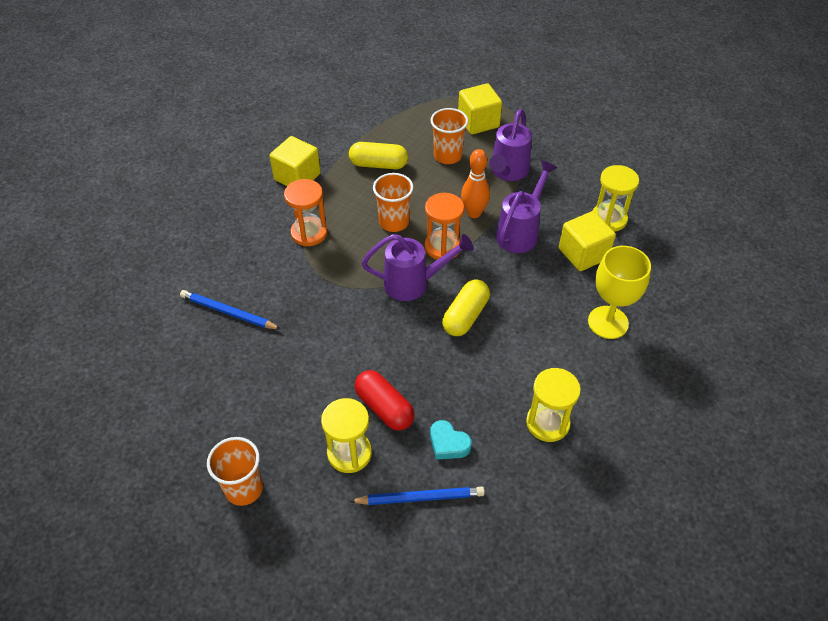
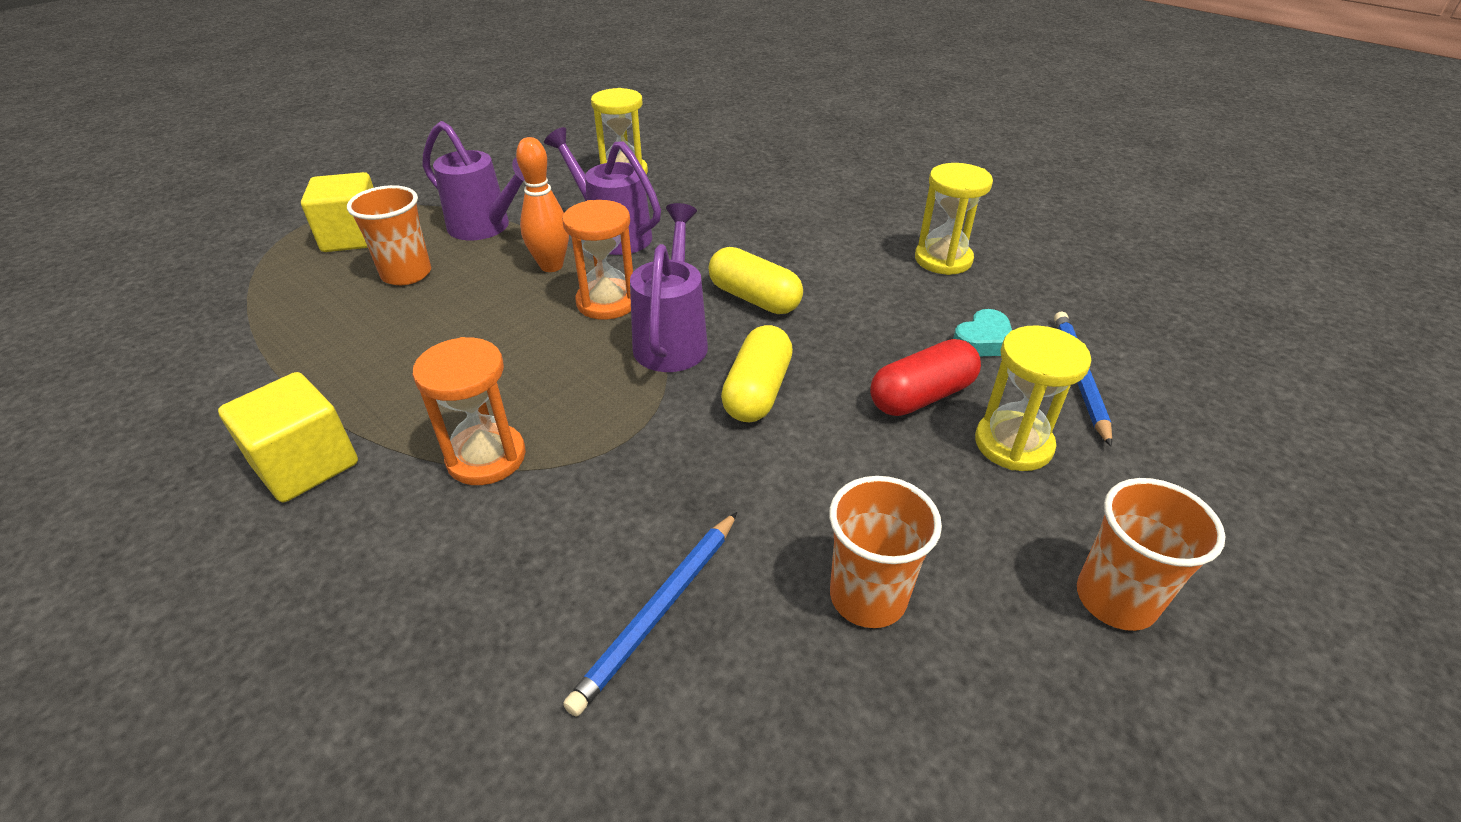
camera: 80 degrees left, 10 degrees down
yellow capsule [349,142,408,169] -> yellow capsule moved to [721,325,793,422]
orange cup [373,173,413,232] -> orange cup moved to [829,476,942,628]
yellow cube [559,211,616,271] -> none
yellow goblet [588,246,651,339] -> none

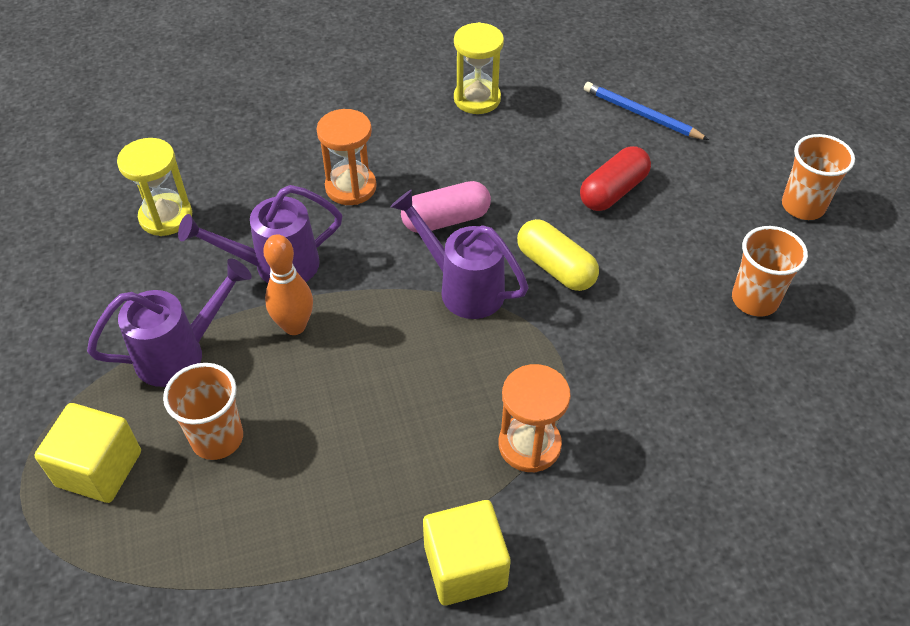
camera: 60 degrees left, 10 degrees up
orange hourglass [562,200,633,320] -> orange hourglass moved to [317,109,377,205]
blue pencil [563,512,737,717] -> none
yellow capsule [709,247,803,314] -> pink capsule [401,181,491,233]
red capsule [870,339,981,416] -> red capsule turned 45 degrees clockwise [580,146,651,211]
turquoise heart [953,309,1012,356] -> none
yellow hourglass [975,325,1091,471] -> none

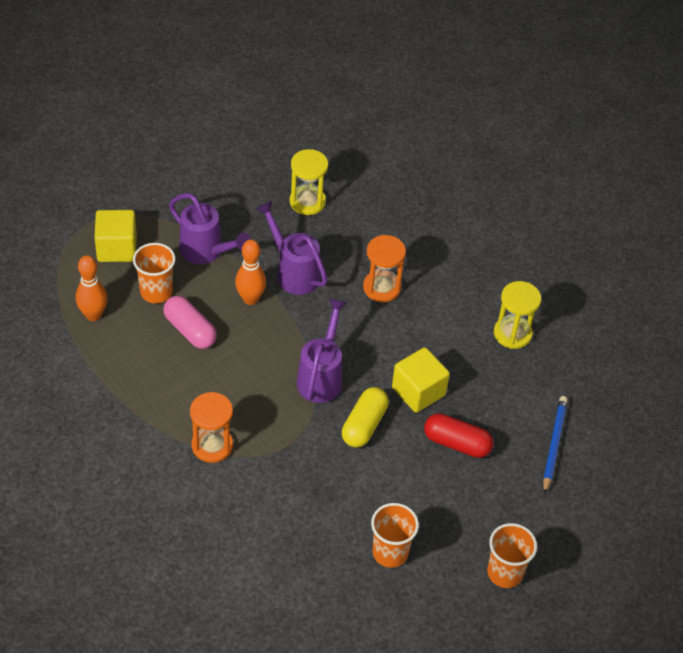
camera: 65 degrees right, 0 degrees up
pink capsule [401,181,491,233] -> pink capsule moved to [163,296,217,349]
yellow cube [423,500,511,606] -> yellow cube moved to [392,347,450,413]
none -> orange bowling pin [76,255,107,321]

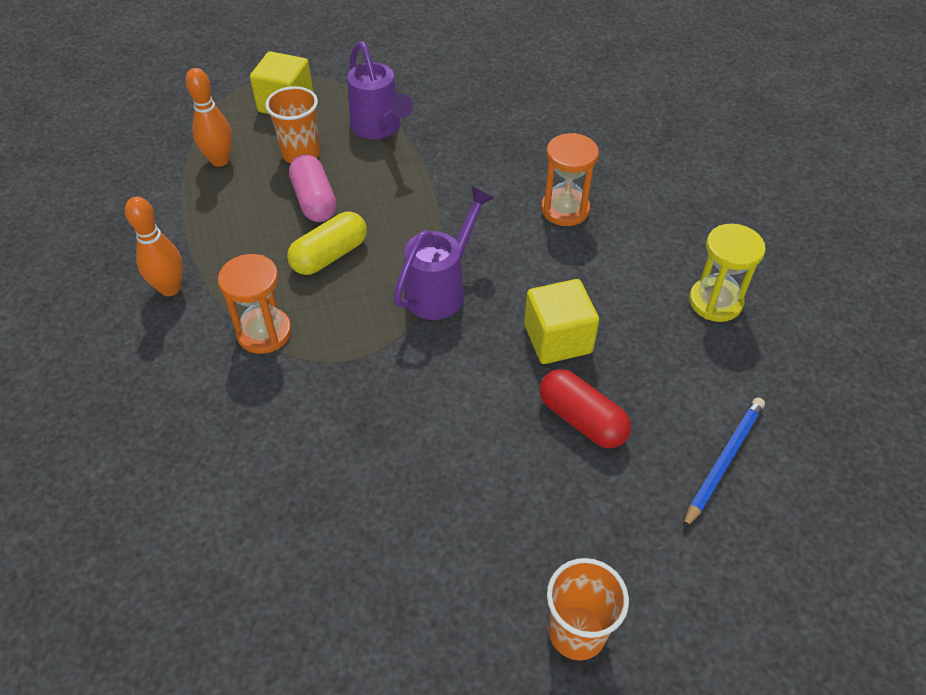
camera: 25 degrees right, 0 degrees up
orange bowling pin [235,239,266,305] -> orange bowling pin moved to [125,197,183,296]
purple watering can [256,201,327,295] -> none
yellow hourglass [289,149,328,215] -> none
yellow capsule [342,387,389,448] -> yellow capsule moved to [287,212,367,275]
orange cup [371,503,419,568] -> none

